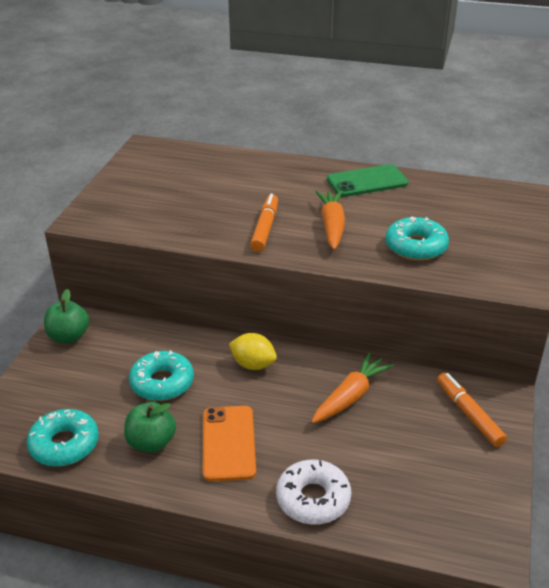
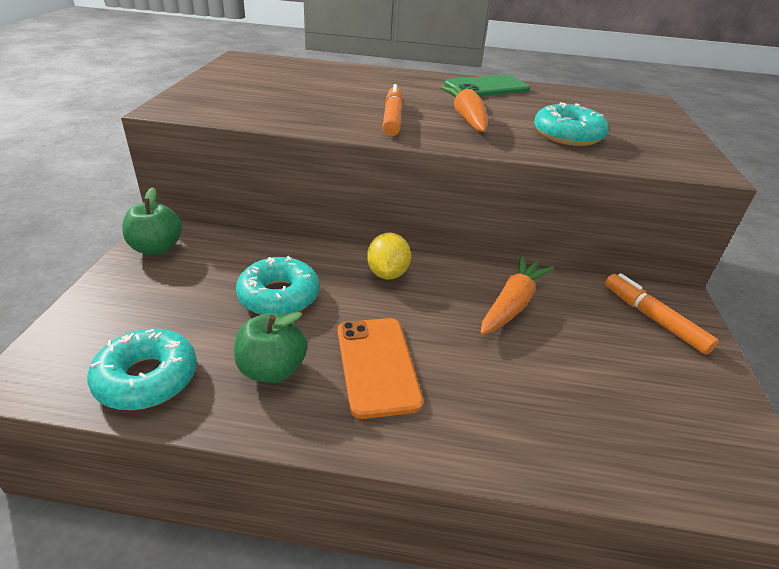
camera: 10 degrees left, 0 degrees up
yellow lemon [229,333,277,370] -> yellow lemon turned 75 degrees clockwise [367,233,411,279]
white donut [276,460,351,525] -> none

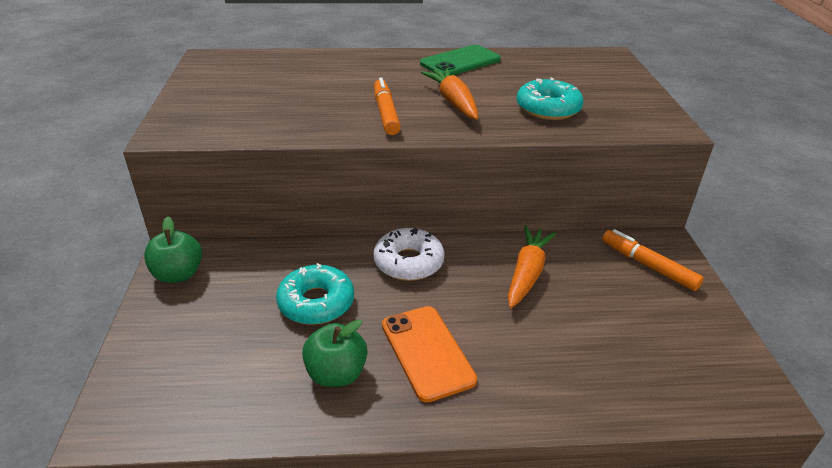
camera: 10 degrees left, 0 degrees up
turquoise donut [87,329,197,410] -> none
yellow lemon [367,233,411,279] -> white donut [373,228,445,281]

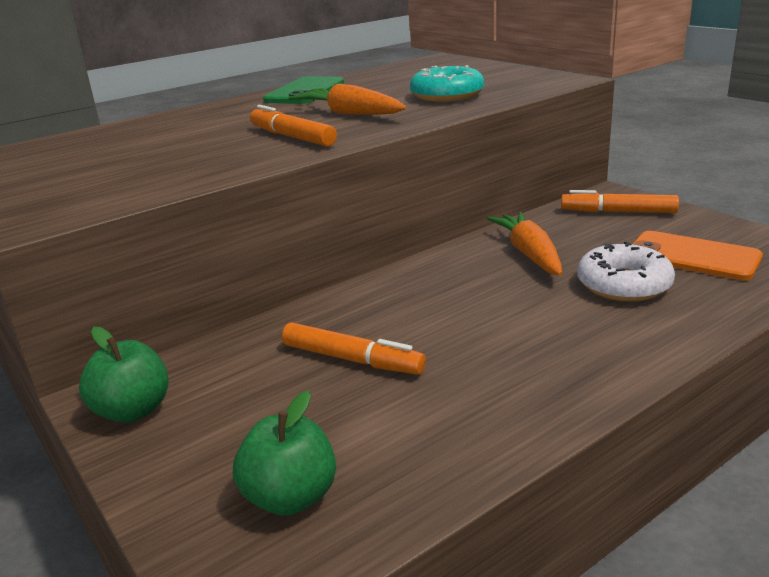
camera: 30 degrees left, 10 degrees down
turquoise donut [276,263,354,325] -> orange marker [282,322,426,375]
green apple [302,319,368,387] -> green apple moved to [233,391,336,516]
white donut [373,228,445,281] -> white donut moved to [577,242,675,302]
orange phone [382,306,477,403] -> orange phone moved to [632,231,763,280]

